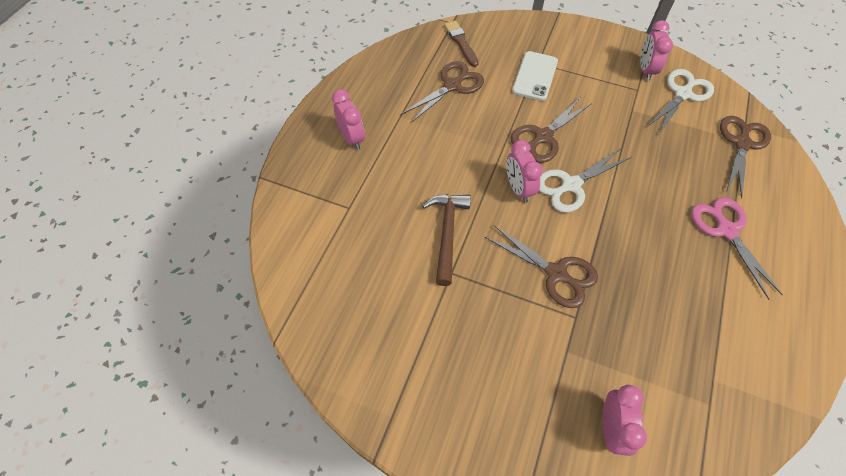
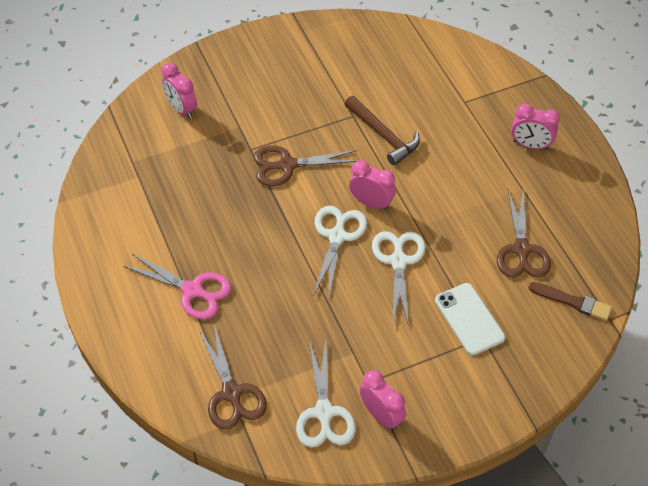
camera: 135 degrees right, 5 degrees down
brown scissors [511,98,592,163] -> white scissors [372,231,426,326]

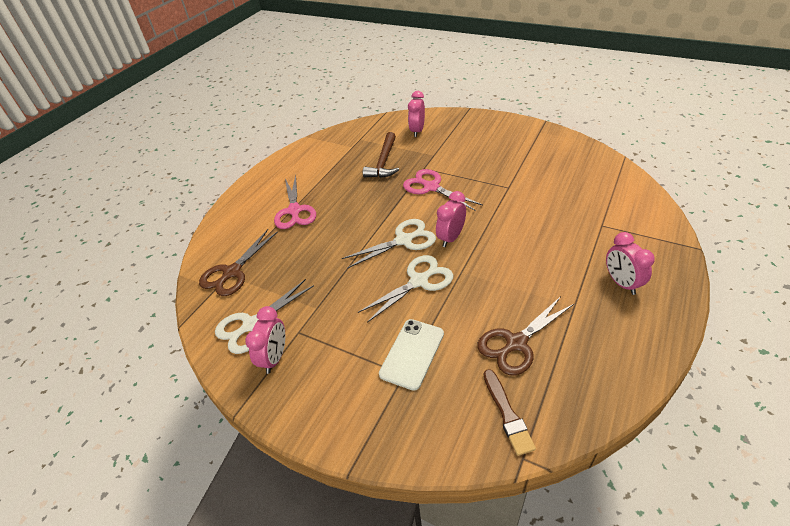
camera: 55 degrees right, 10 degrees down
brown scissors [254,146,357,186] -> pink scissors [403,169,483,211]
brown hammer [345,96,420,166] -> brown hammer moved to [363,132,399,178]
pink clock [349,160,396,210] -> pink clock turned 135 degrees counterclockwise [436,191,466,247]

